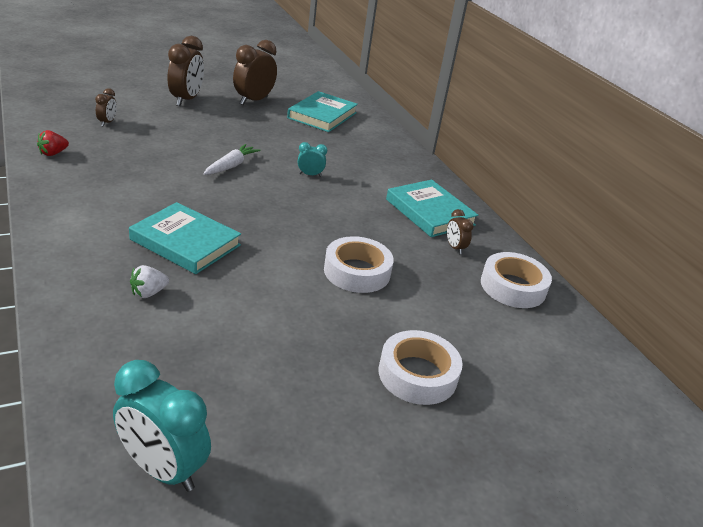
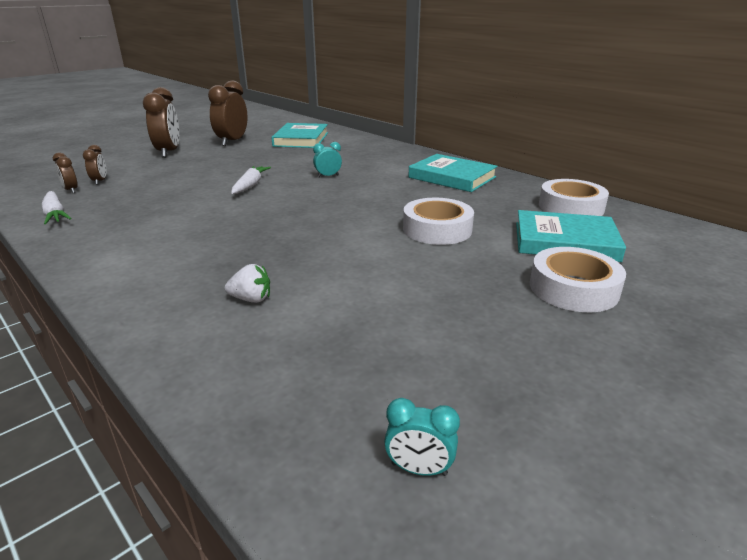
camera: 15 degrees left, 5 degrees down
red strawberry [37,130,69,156] -> white carrot [42,191,72,224]
turquoise clock [113,360,211,492] -> turquoise clock [384,398,460,476], size x0.50
turquoise book [129,202,241,274] -> turquoise book moved to [516,210,626,262]
white strawberry [130,265,169,298] -> white strawberry turned 120 degrees counterclockwise [225,264,270,303]
brown clock [447,209,474,254] -> brown clock moved to [53,152,78,193]

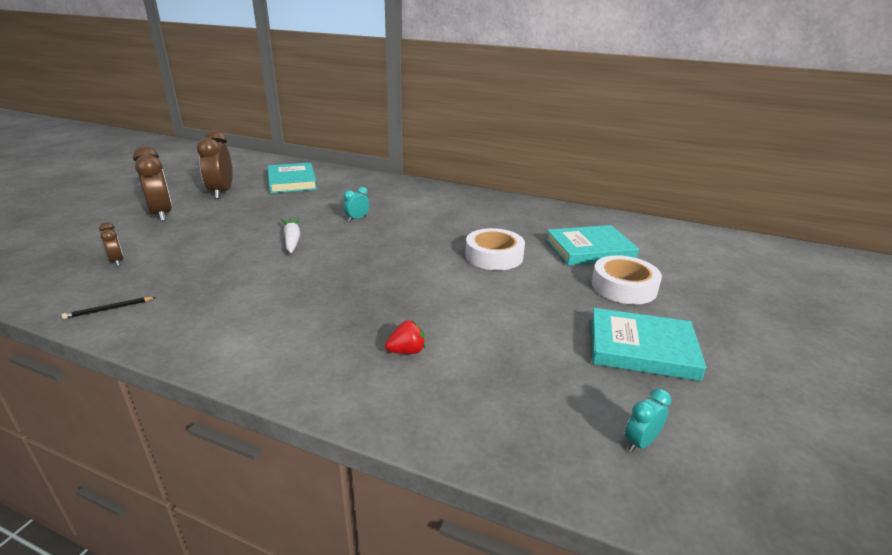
camera: 25 degrees left, 0 degrees up
white carrot [42,191,72,224] -> black pencil [62,297,156,319]
brown clock [53,152,78,193] -> none
white strawberry [225,264,270,303] -> red strawberry [385,320,425,354]
turquoise clock [384,398,460,476] -> turquoise clock turned 150 degrees clockwise [625,389,671,452]
turquoise book [408,154,498,192] -> turquoise book moved to [591,308,707,381]
white tape [539,179,609,216] -> none

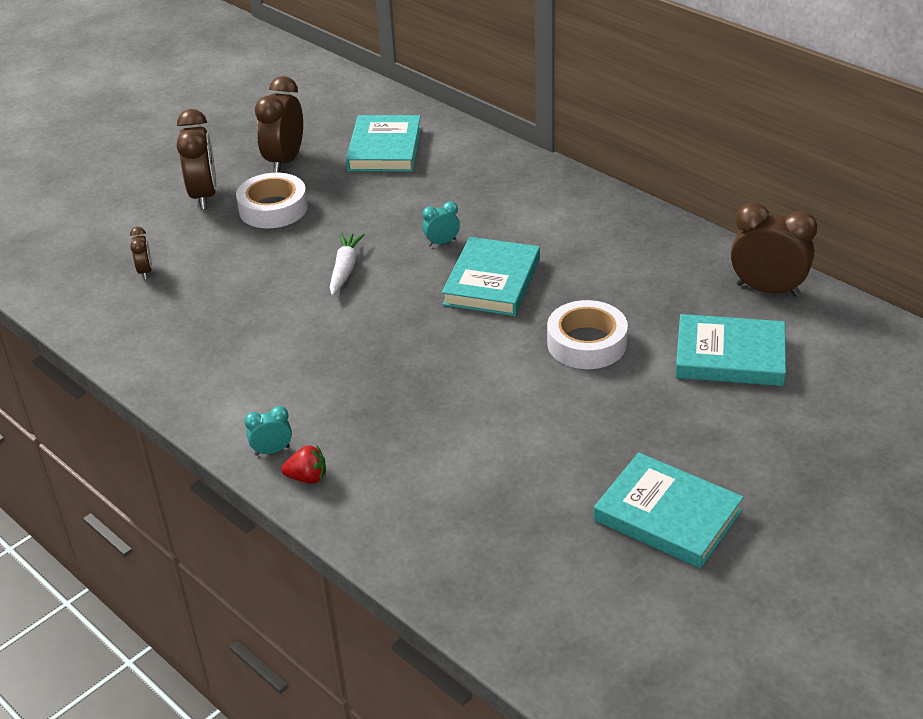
camera: 25 degrees right, 10 degrees up
black pencil [62,297,156,319] -> none
red strawberry [385,320,425,354] -> red strawberry moved to [281,445,326,484]
white tape [592,255,662,304] -> white tape moved to [236,173,308,228]
turquoise clock [625,389,671,452] -> turquoise clock moved to [244,406,292,456]
none -> turquoise book [442,237,540,316]
none -> brown clock [731,202,817,297]

